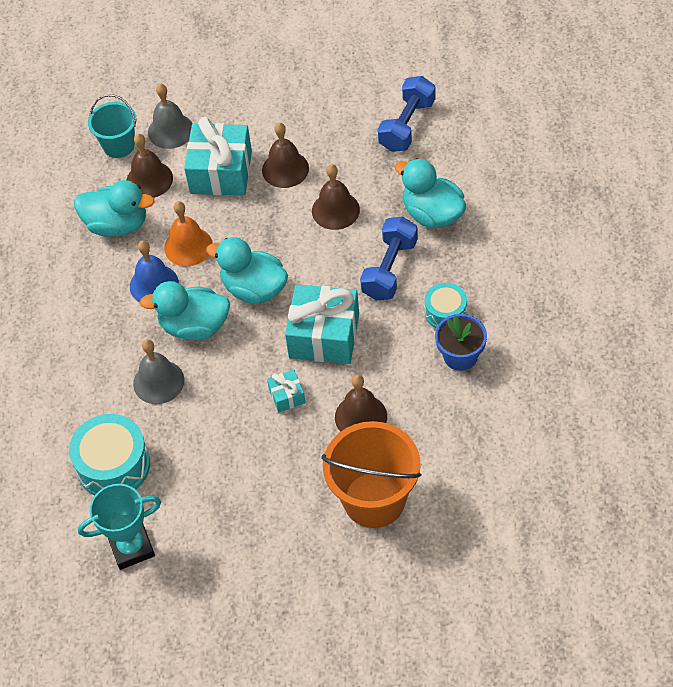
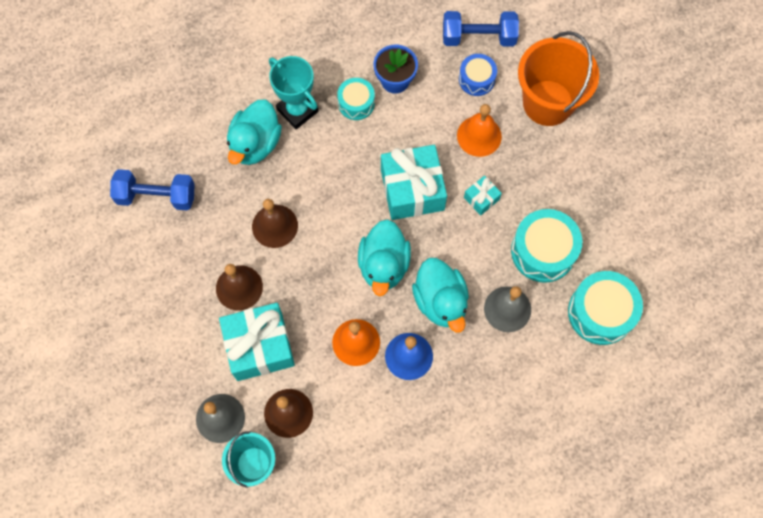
camera: 115 degrees left, 15 degrees up
turquoise duck [74,180,155,237] -> none
turquoise trophy [78,484,161,570] -> turquoise trophy moved to [269,56,319,129]
brown bell [335,375,387,432] -> orange bell [457,104,502,157]
blue dumbbell [360,217,418,300] -> blue dumbbell moved to [443,11,519,46]
none -> blue drum [459,54,497,96]
none -> turquoise drum [511,209,582,283]

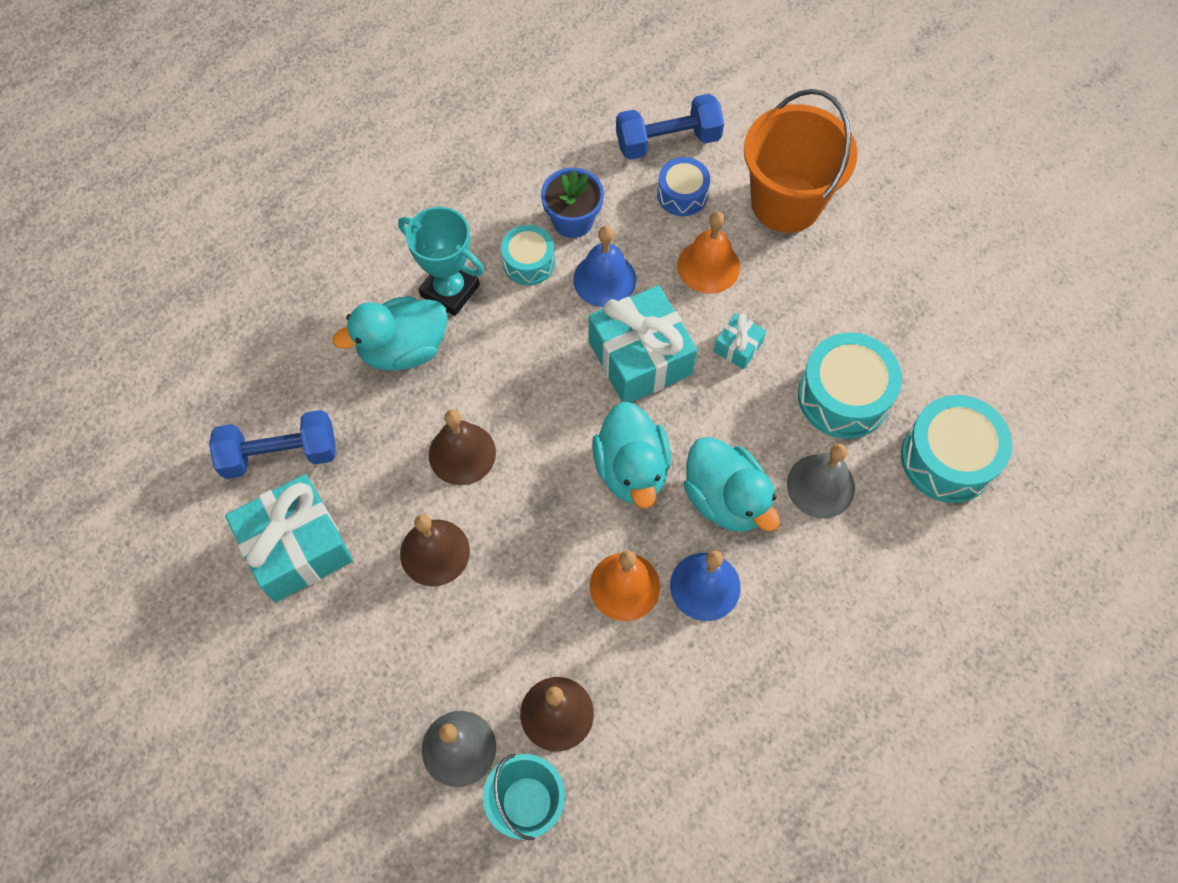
camera: 15 degrees left, 5 degrees down
turquoise gift [219,303,295,381] -> turquoise gift moved to [225,474,353,602]
turquoise duck [227,100,282,165] -> turquoise duck turned 60 degrees clockwise [333,296,448,371]
none -> blue bell [573,226,636,307]

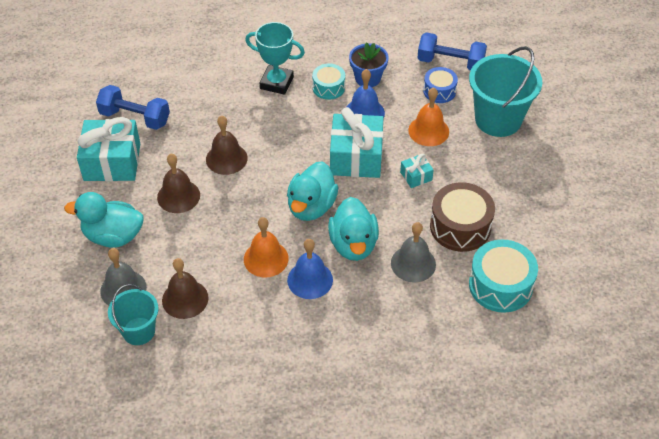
camera: 30 degrees right, 15 degrees down
turquoise duck [333,296,448,371] -> turquoise duck moved to [64,192,143,248]
turquoise trophy [398,207,484,316] -> turquoise trophy turned 45 degrees counterclockwise [245,22,305,95]
orange bucket [744,89,858,233] -> turquoise bucket [469,46,542,137]
turquoise drum [798,333,902,439] -> brown drum [430,182,495,252]

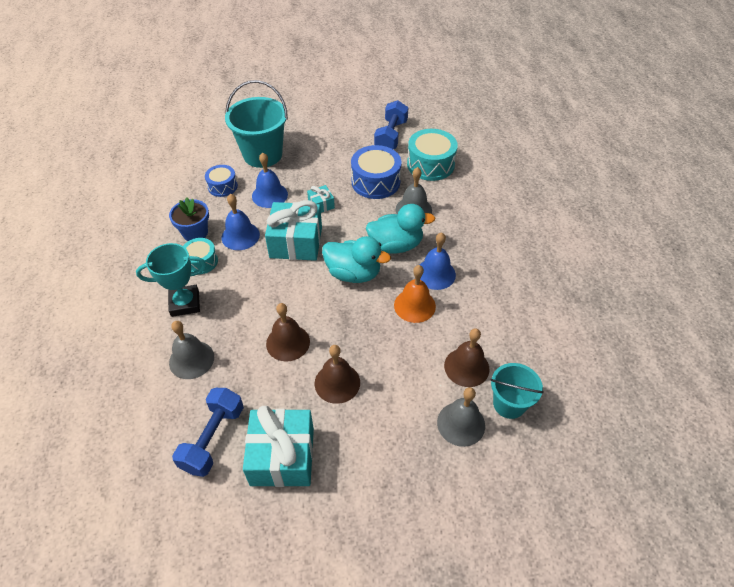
camera: 90 degrees left, 0 degrees up
turquoise duck [64,192,143,248] -> none
turquoise trophy [245,22,305,95] -> turquoise trophy turned 60 degrees clockwise [136,243,207,317]
orange bell [408,87,449,146] -> blue bell [252,152,288,208]
blue dumbbell [417,32,487,70] -> blue dumbbell moved to [374,100,409,149]
brown drum [430,182,495,252] -> blue drum [351,145,402,199]
none -> grey bell [169,321,214,379]

